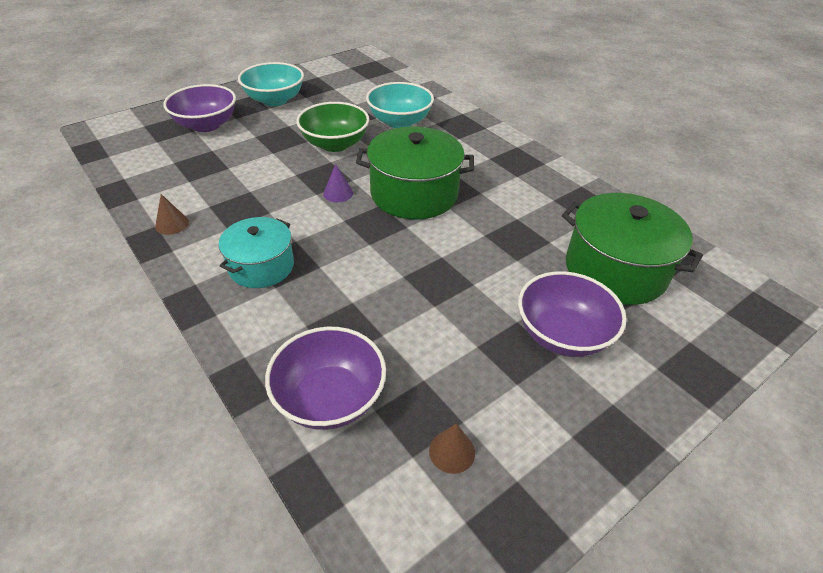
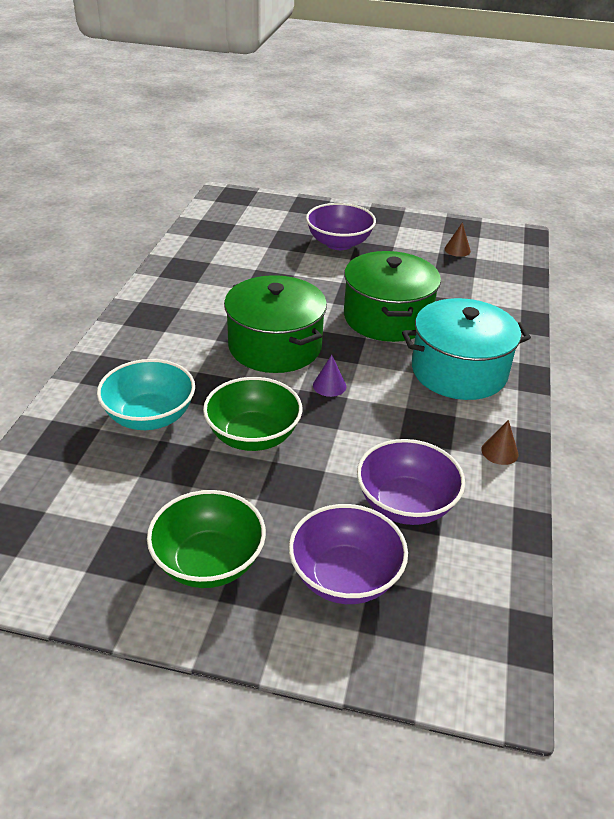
camera: 130 degrees left, 5 degrees down
turquoise pot [219,217,294,288] -> turquoise pot [402,298,531,400], size x1.58
turquoise bowl [238,62,304,106] -> green bowl [147,490,266,588]
purple bowl [265,327,386,430] -> purple bowl moved to [357,439,465,525]
green pot [562,193,703,305] -> green pot moved to [344,251,441,342]

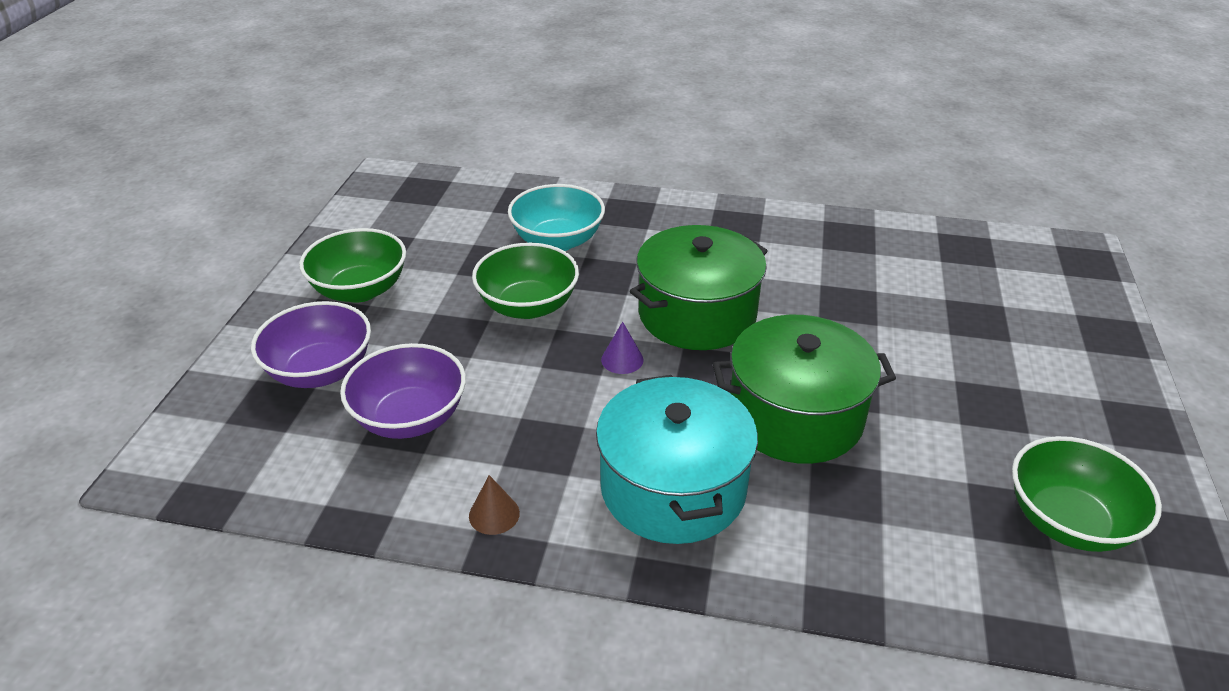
camera: 90 degrees right, 0 degrees up
purple bowl [306,203,376,250] -> none
brown cone [444,222,471,257] -> green bowl [1012,436,1162,552]

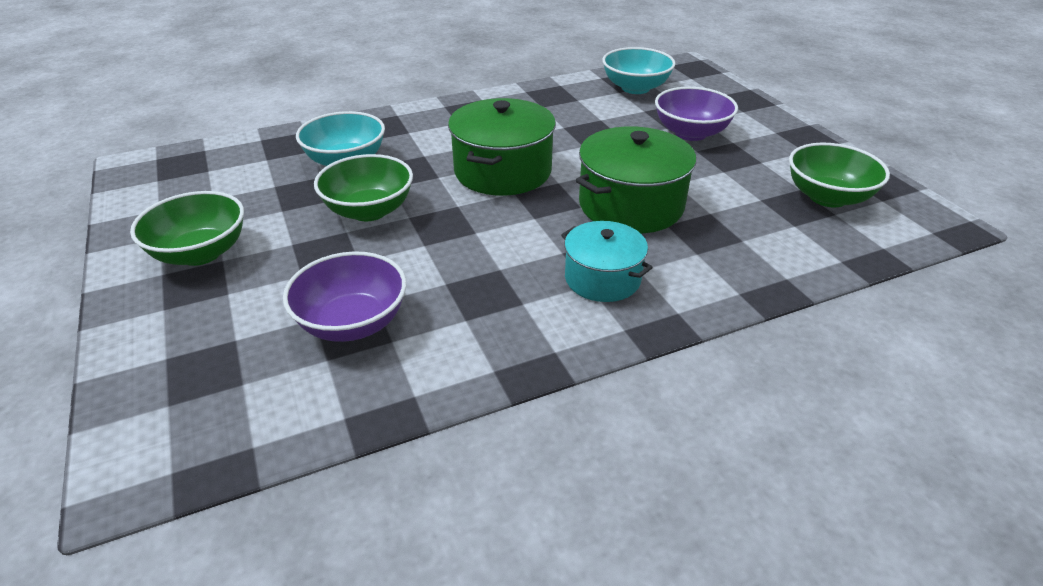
camera: 35 degrees left, 0 degrees up
purple bowl [251,301,371,388] -> purple bowl moved to [655,87,738,141]
brown cone [469,475,520,535] -> none
turquoise pot [596,375,758,544] -> turquoise pot [561,221,653,302], size x0.63
purple cone [601,322,643,374] -> none
none -> turquoise bowl [602,47,676,94]

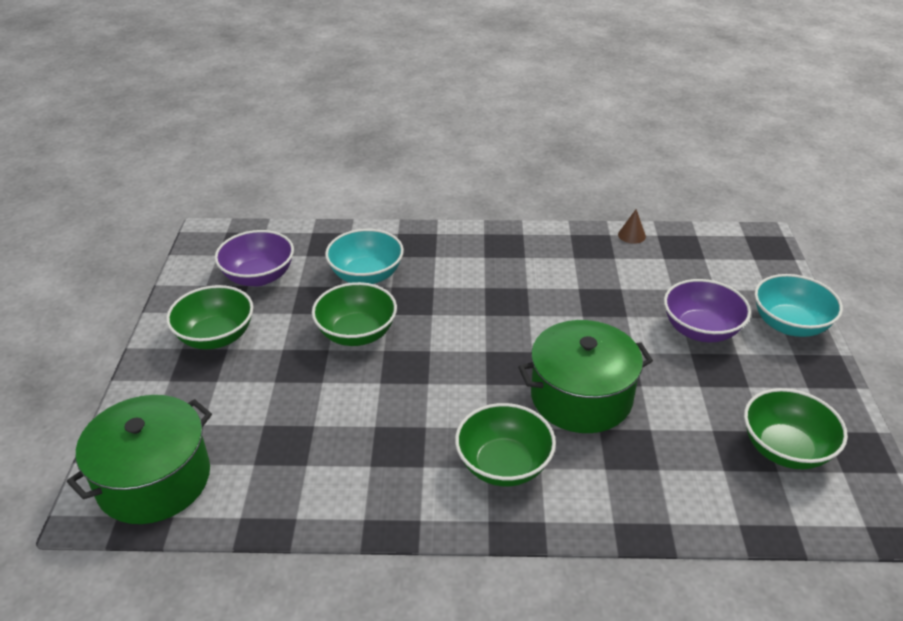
camera: 25 degrees right, 0 degrees up
purple bowl [283,251,406,342] -> purple bowl moved to [215,230,294,286]
green pot [448,98,556,196] -> green pot moved to [67,395,212,524]
turquoise pot [561,221,653,302] -> green bowl [455,403,556,486]
turquoise bowl [602,47,676,94] -> turquoise bowl moved to [754,274,843,337]
none -> brown cone [618,209,646,244]

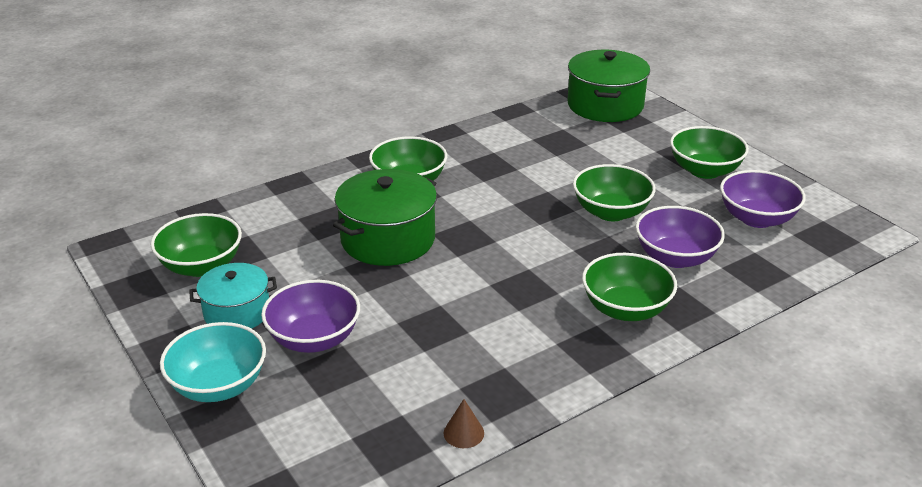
camera: 145 degrees right, 5 degrees down
turquoise bowl [325,229,404,284] -> purple bowl [635,206,725,268]
none -> turquoise pot [189,263,277,329]
none -> green bowl [582,253,677,321]

